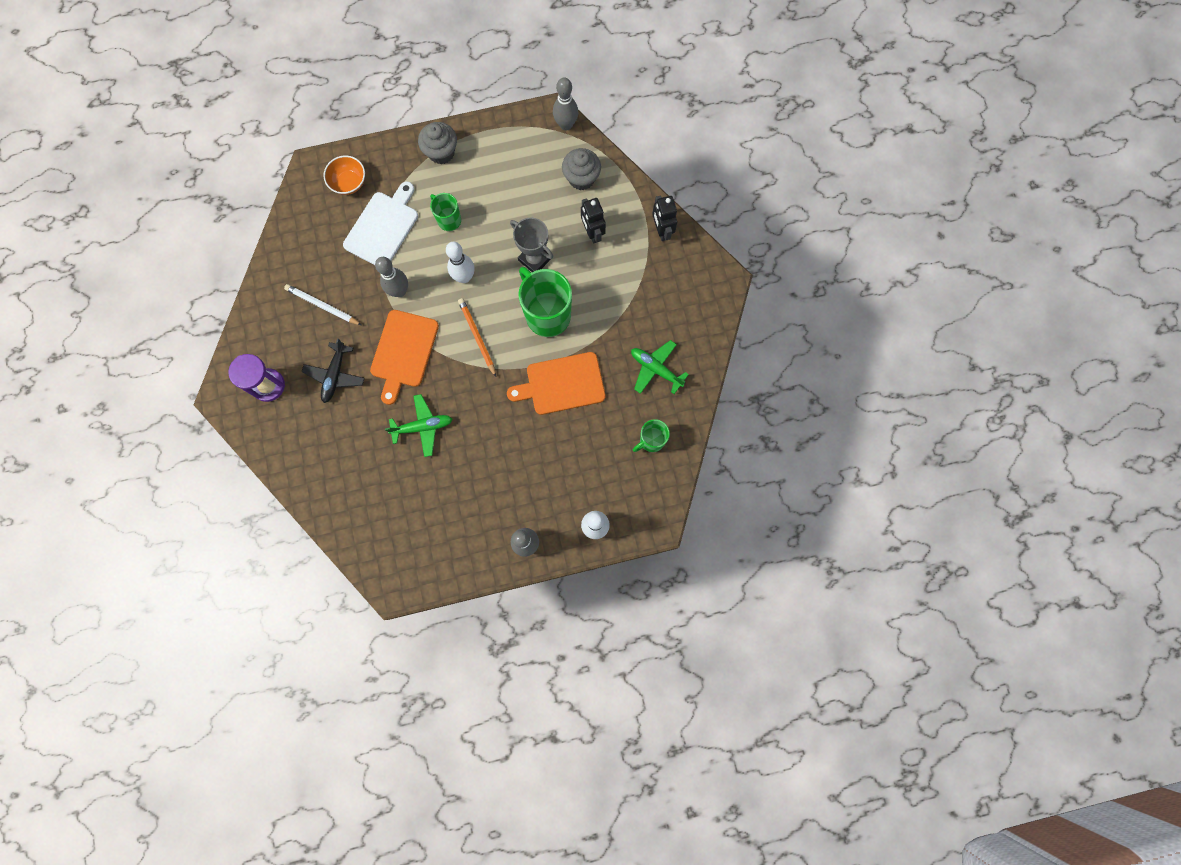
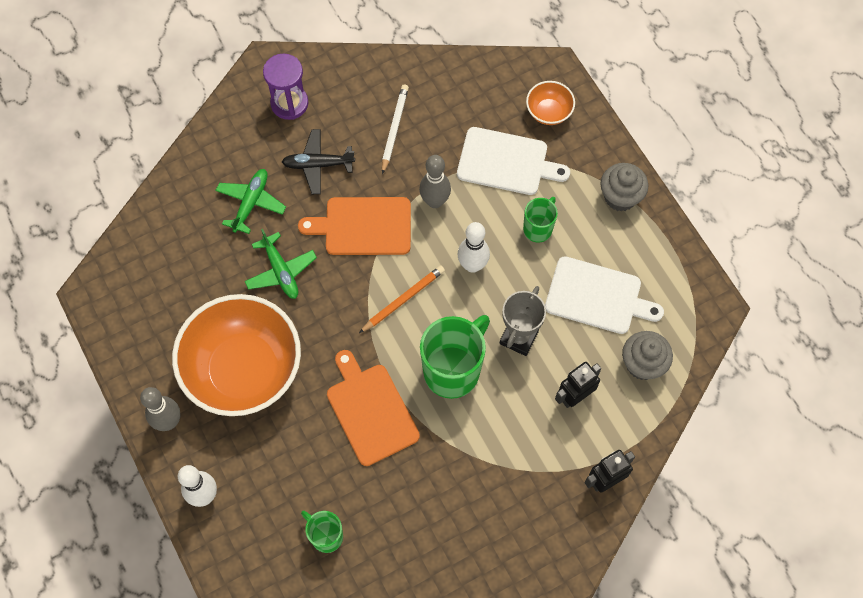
camera: 75 degrees right, 10 degrees down
grey bowling pin [553,77,578,130] -> none
green plane [631,340,689,394] -> green plane moved to [215,169,286,234]
none -> orange bowl [172,294,301,416]
none -> white cutting board [545,256,664,334]

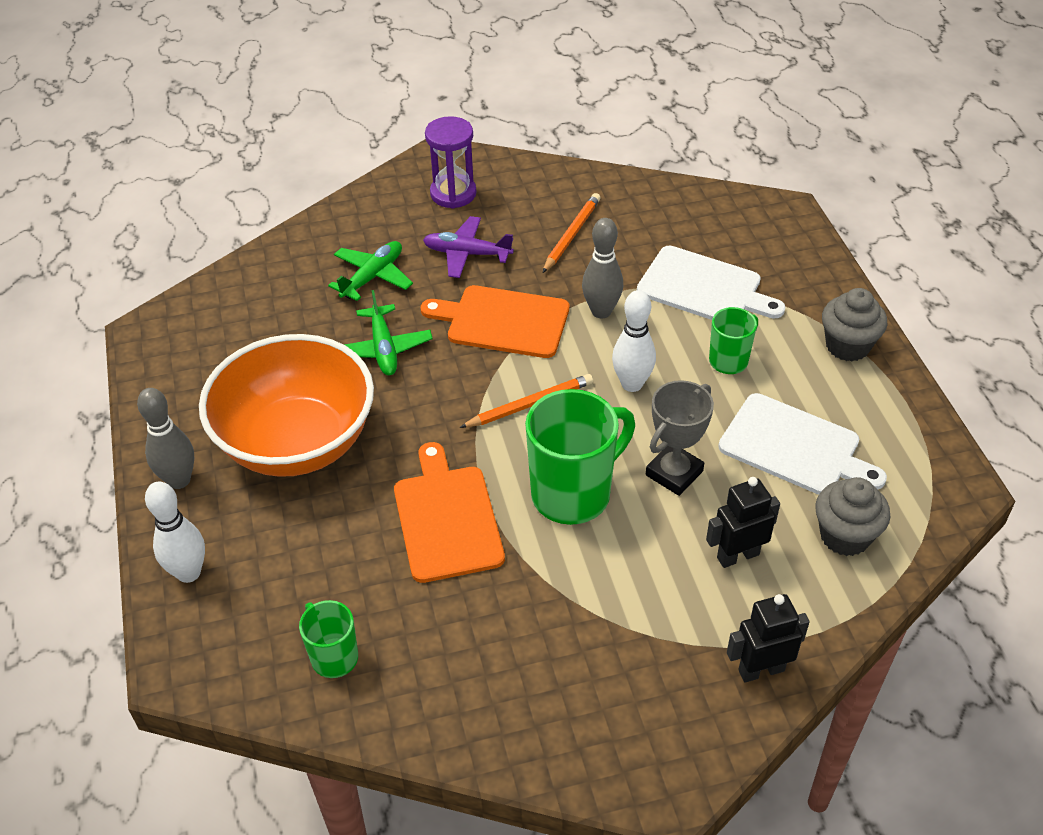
camera: 15 degrees right, 20 degrees down
black plane [282,129,355,194] -> purple plane [423,216,514,278]
white pencil [382,84,409,174] -> orange pencil [543,193,601,273]
orange bowl [526,81,575,125] -> none

